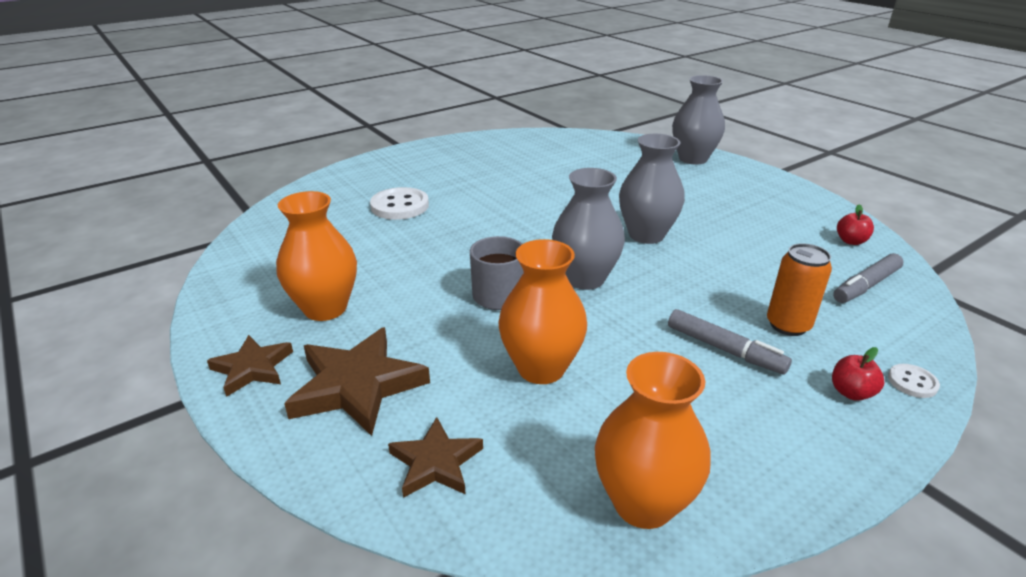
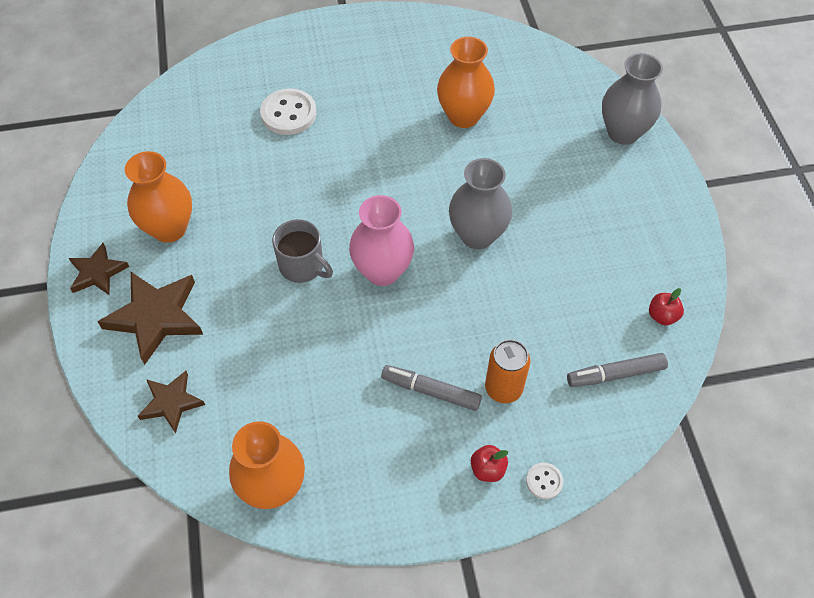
camera: 25 degrees right, 25 degrees up
orange vase [498,239,587,384] -> orange vase moved to [437,37,495,128]
grey vase [552,168,625,290] -> pink vase [349,195,414,286]
grey marker [668,309,792,374] -> grey marker turned 135 degrees clockwise [381,365,482,411]

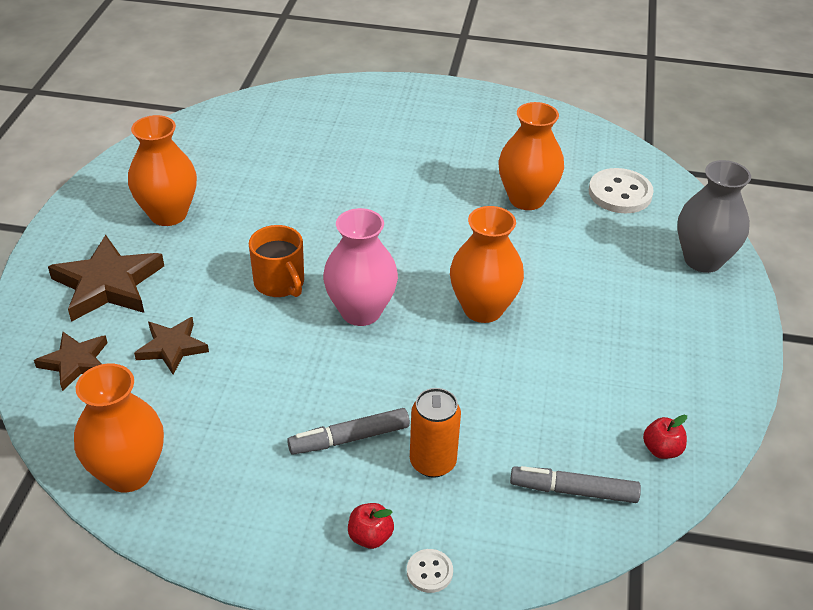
camera: 20 degrees right, 15 degrees down
brown star [69,243,129,296] -> brown star moved to [134,317,209,375]
white button [260,88,317,135] -> white button moved to [589,168,654,213]
grey mug [272,219,333,283] -> orange mug [249,225,304,297]
grey marker [381,365,482,411] -> grey marker turned 60 degrees counterclockwise [287,408,410,455]
grey vase [449,158,512,249] -> orange vase [450,206,524,323]

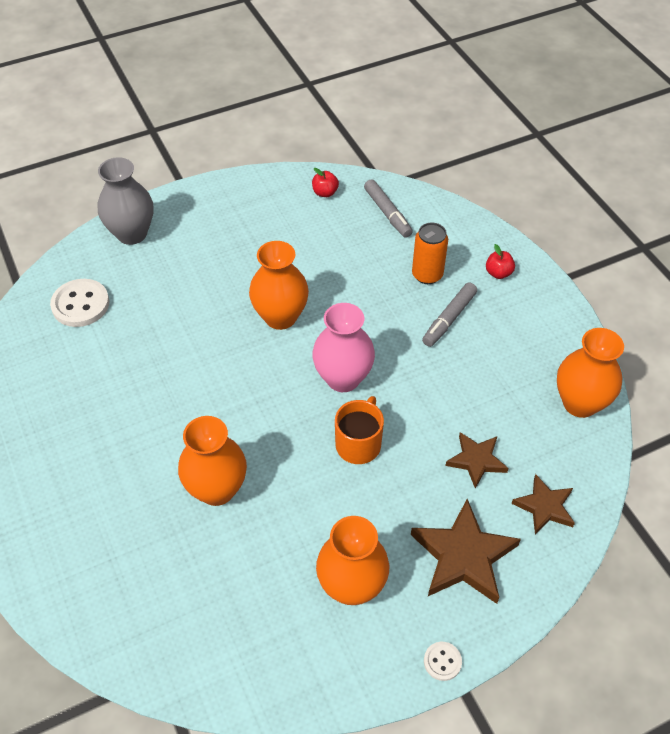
camera: 125 degrees left, 10 degrees up
grey marker [287,408,410,455] -> grey marker turned 90 degrees clockwise [422,283,477,347]
white button [407,549,453,593] -> white button moved to [424,642,462,681]
orange vase [499,102,564,210] -> orange vase moved to [178,416,247,506]

